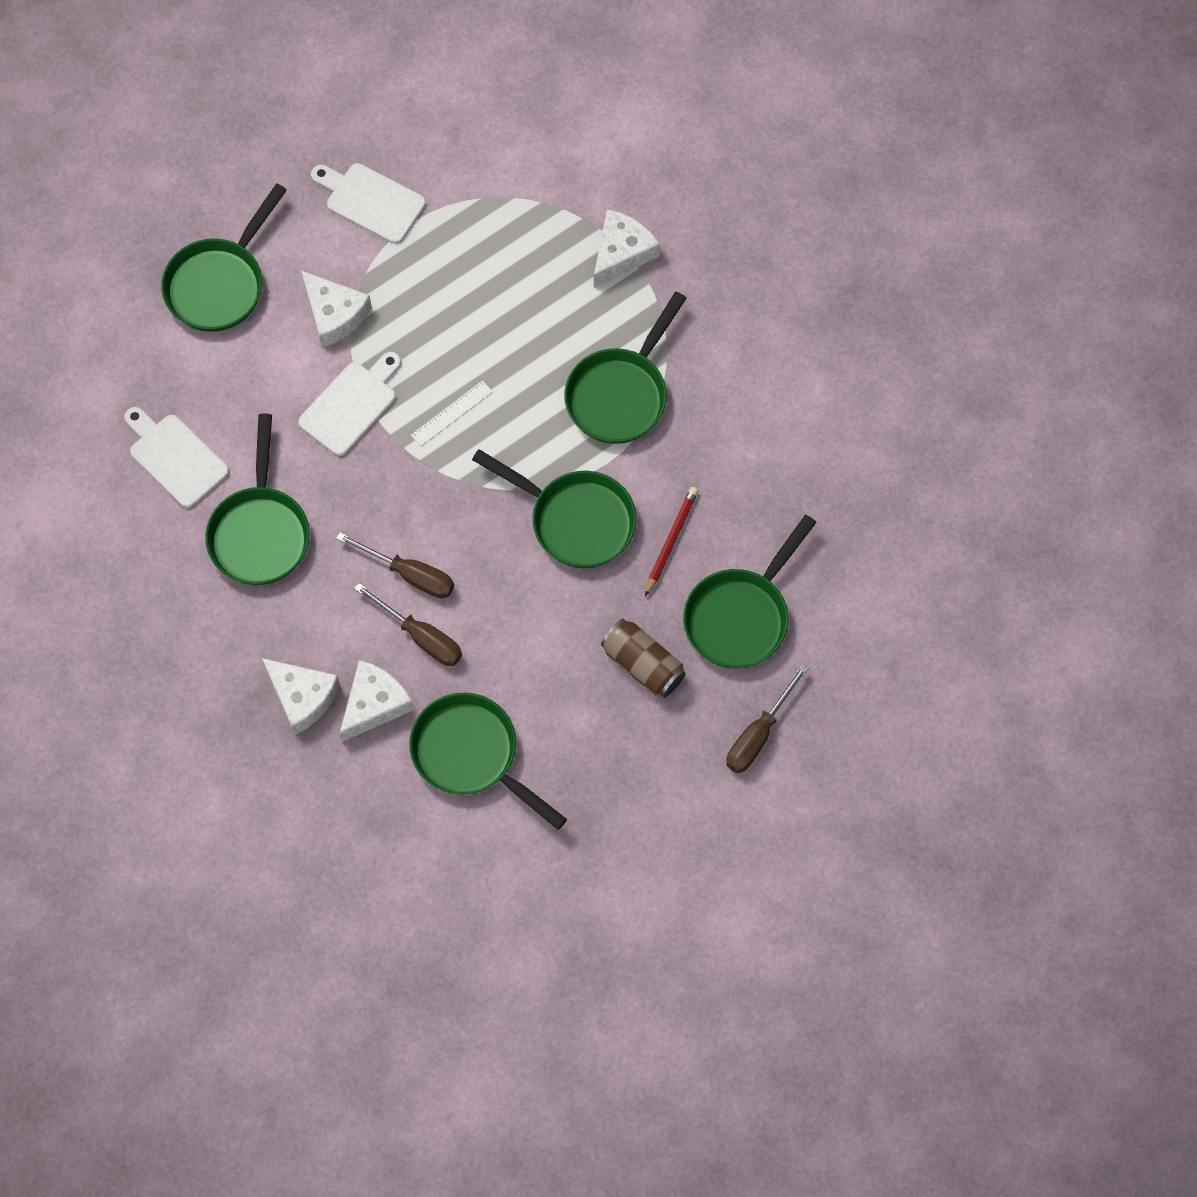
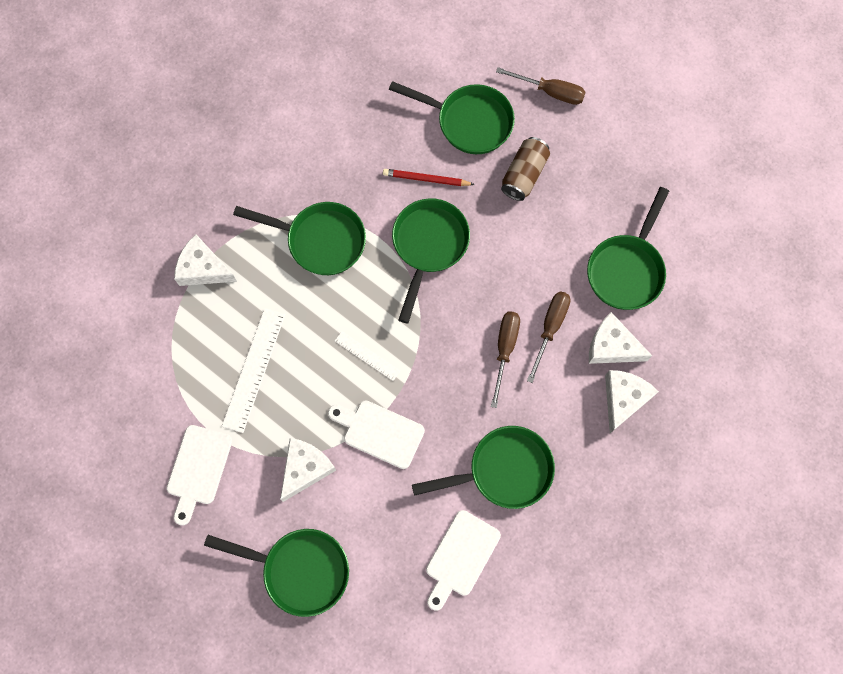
camera: 105 degrees left, 5 degrees up
none -> white ruler [222,308,285,433]

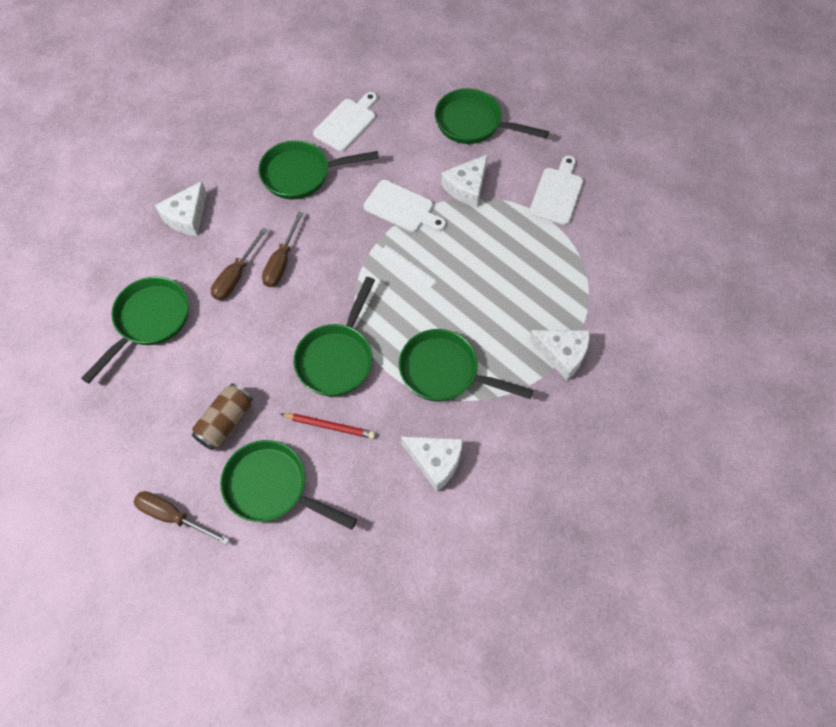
camera: 175 degrees left, 10 degrees down
white ruler [222,308,285,433] -> none
white cheese [589,312,652,364] -> white cheese moved to [401,436,463,492]

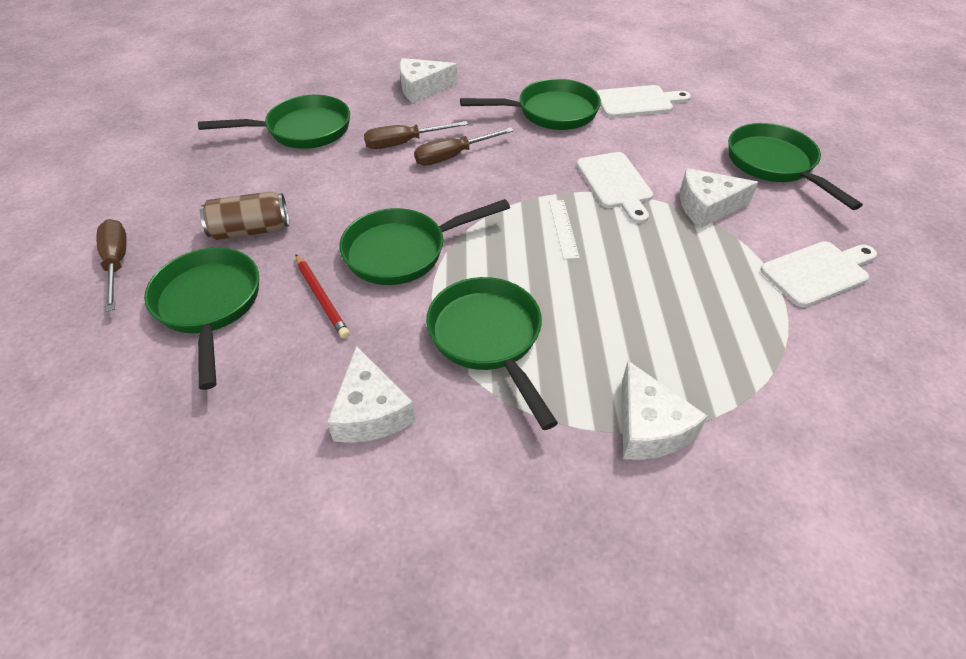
camera: 45 degrees right, 15 degrees down
green pan [258,140,379,200] -> green pan turned 135 degrees clockwise [460,79,601,130]

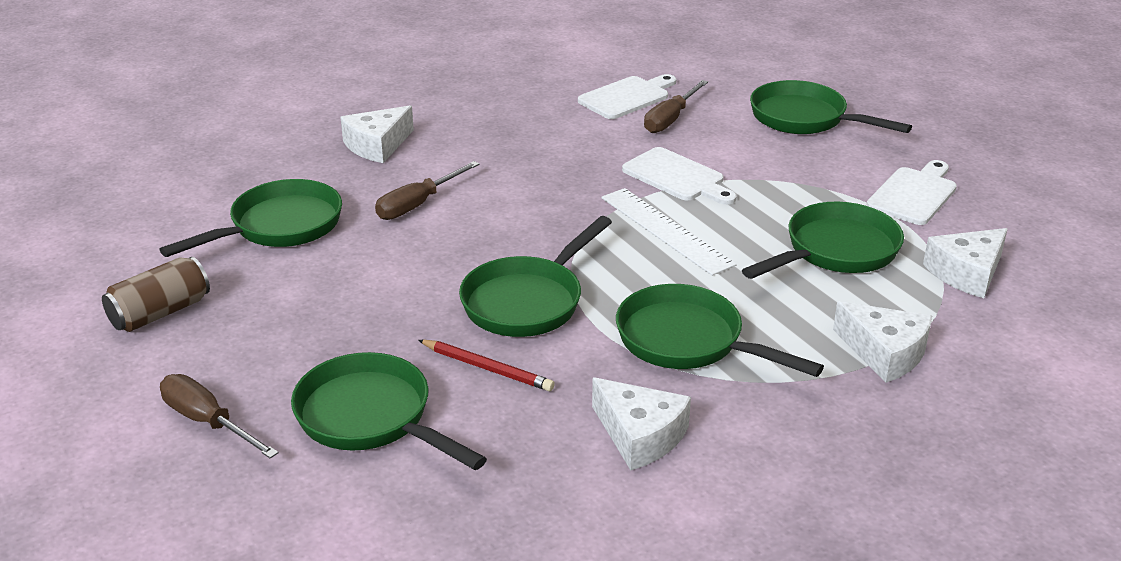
camera: 30 degrees left, 15 degrees down
brown can [200,191,289,240] -> brown can moved to [102,257,210,332]
brown screwdriver [414,127,514,166] -> brown screwdriver moved to [644,80,708,133]
green pan [460,79,601,130] -> green pan moved to [742,202,904,279]
white ruler [549,200,580,259] -> white ruler [601,188,737,276], size x1.76
white cheese [680,168,758,228] -> white cheese moved to [923,228,1008,298]

